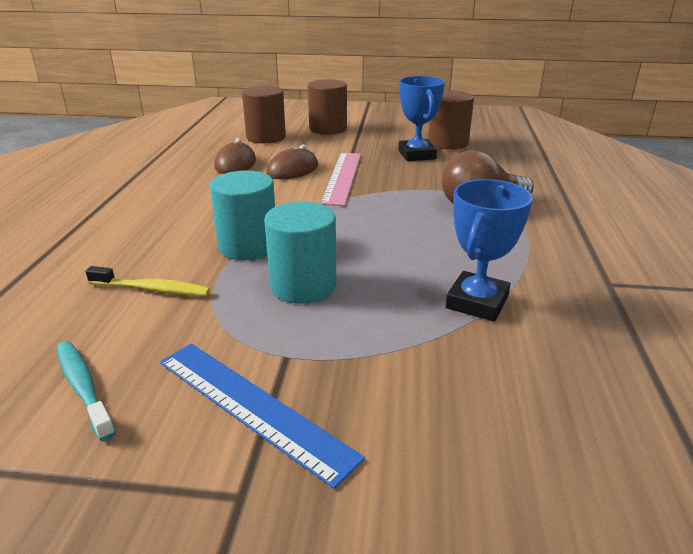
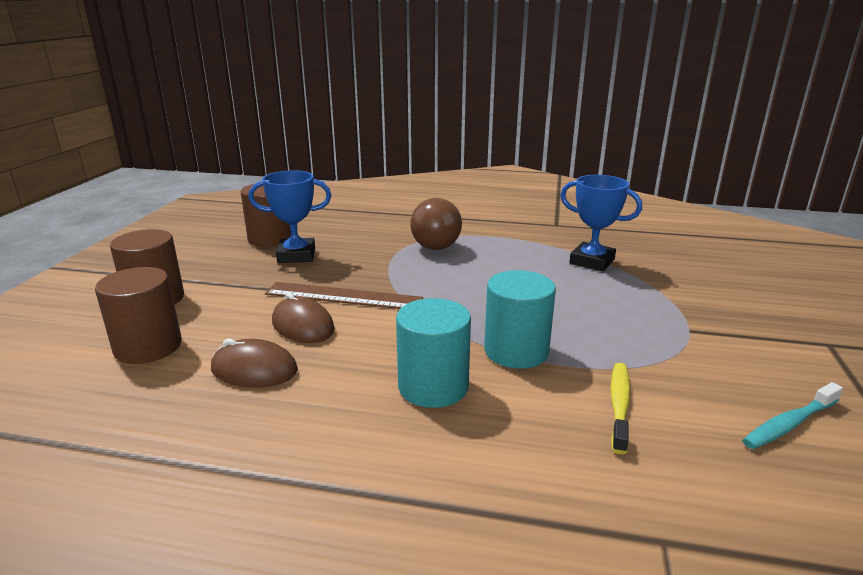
camera: 85 degrees left, 5 degrees down
blue ruler [160,343,365,489] -> none
turquoise cylinder [264,202,336,304] -> turquoise cylinder moved to [396,298,471,408]
pink ruler [320,153,361,206] -> brown ruler [265,282,423,309]

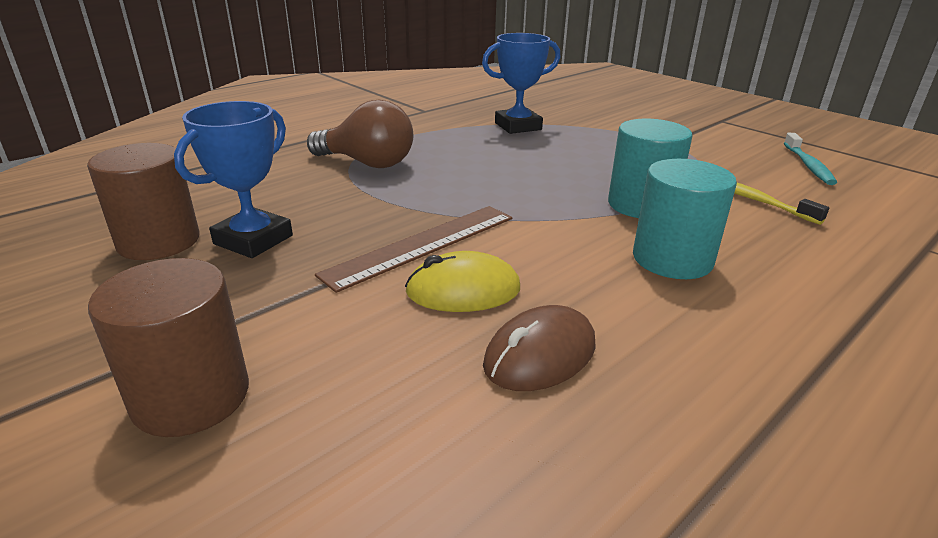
camera: 55 degrees left, 5 degrees up
brown cylinder [95,267,182,364] -> none
brown mouse [272,293,335,343] -> yellow mouse [405,251,520,312]

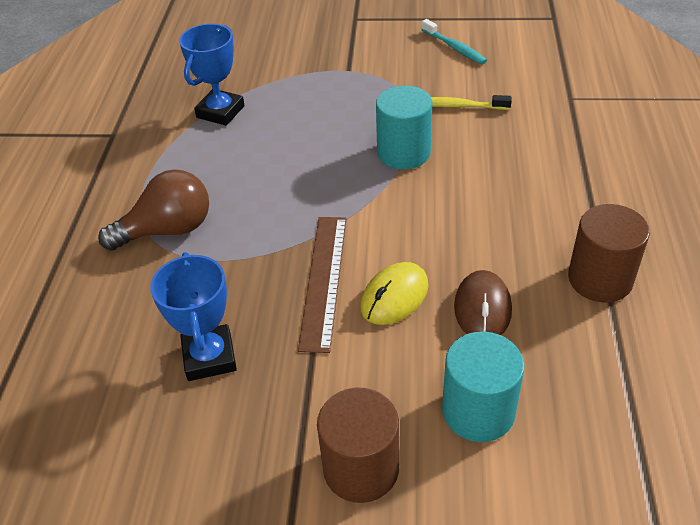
camera: 40 degrees left, 15 degrees up
brown cylinder [87,143,199,260] -> brown cylinder moved to [568,204,650,302]
turquoise cylinder [633,159,737,279] -> turquoise cylinder moved to [442,331,524,442]

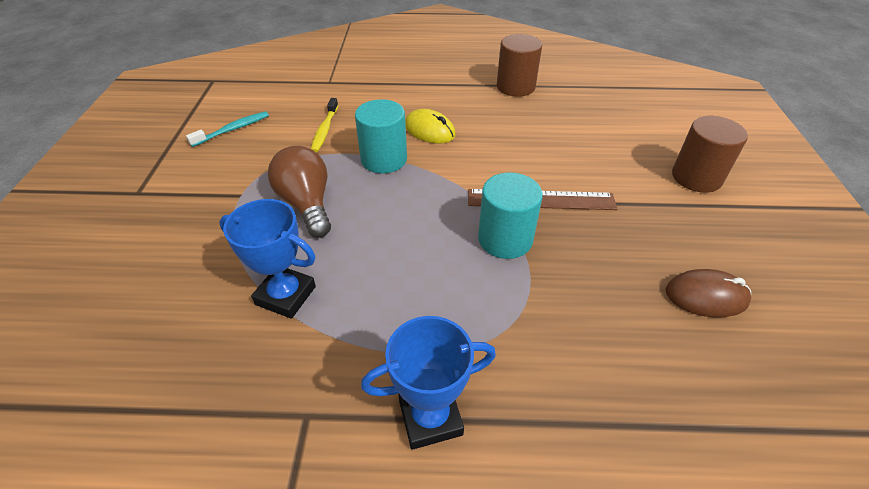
camera: 95 degrees left, 0 degrees up
brown light bulb [98,169,209,251] -> brown light bulb moved to [268,146,331,238]
blue trophy [150,252,237,381] -> blue trophy moved to [361,316,496,450]
yellow mouse [360,262,429,325] -> yellow mouse moved to [405,109,456,144]
turquoise cylinder [442,331,524,442] -> turquoise cylinder moved to [478,172,543,259]
brown mouse [454,270,512,335] -> brown mouse moved to [666,269,751,318]

